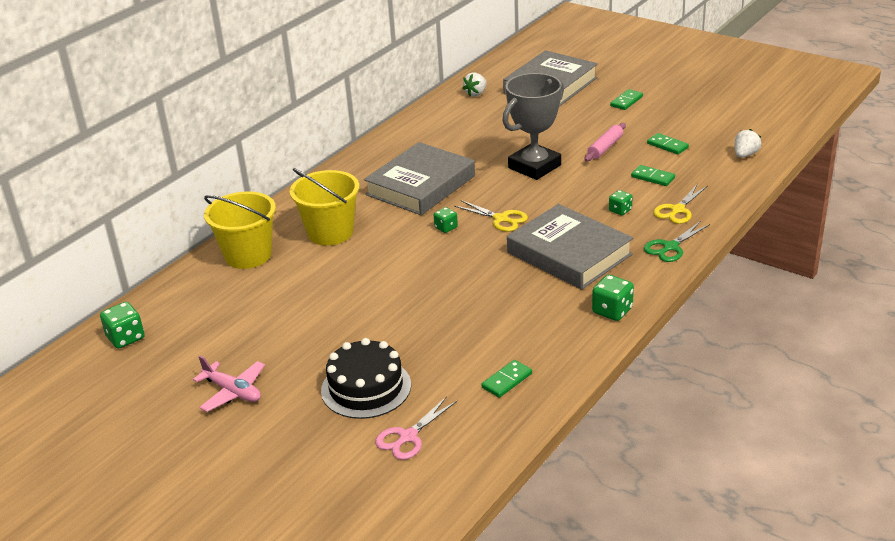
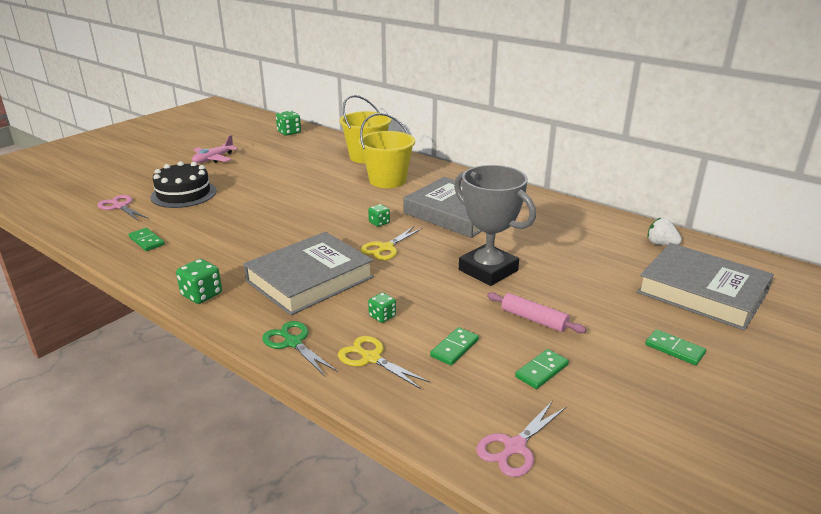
camera: 90 degrees right, 5 degrees down
white strawberry [735,129,761,158] -> pink scissors [476,400,566,477]

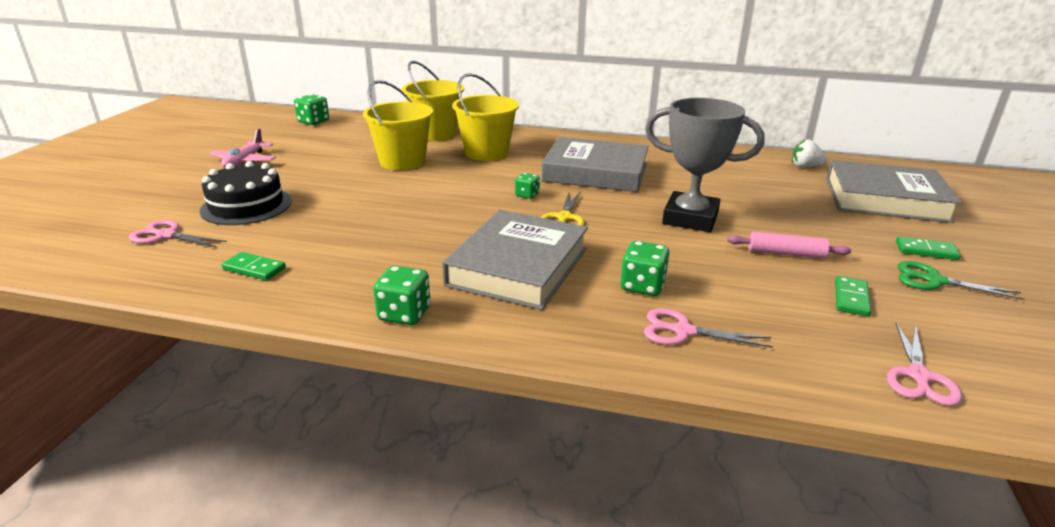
camera: 25 degrees left, 0 degrees up
green scissors [262,321,338,376] -> green scissors moved to [898,261,1024,300]
yellow scissors [338,336,430,389] -> pink scissors [644,308,773,348]
green dice [368,292,396,323] -> green dice [620,241,670,296], size x1.58
green domino [430,327,479,365] -> none
none -> yellow bucket [363,80,433,170]

